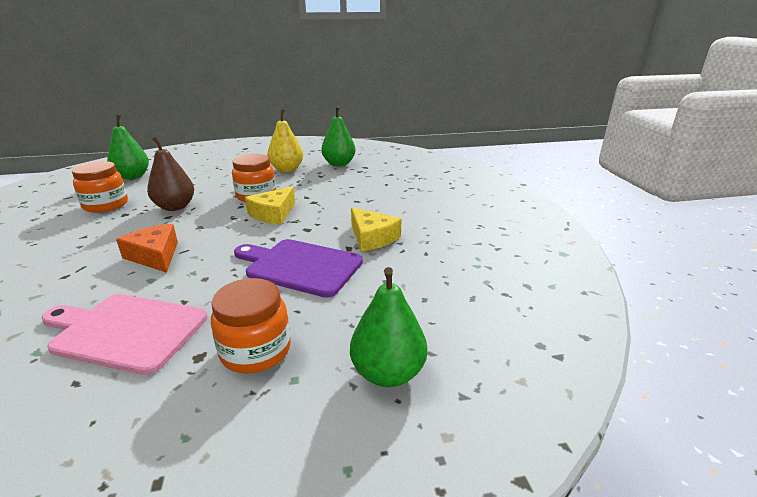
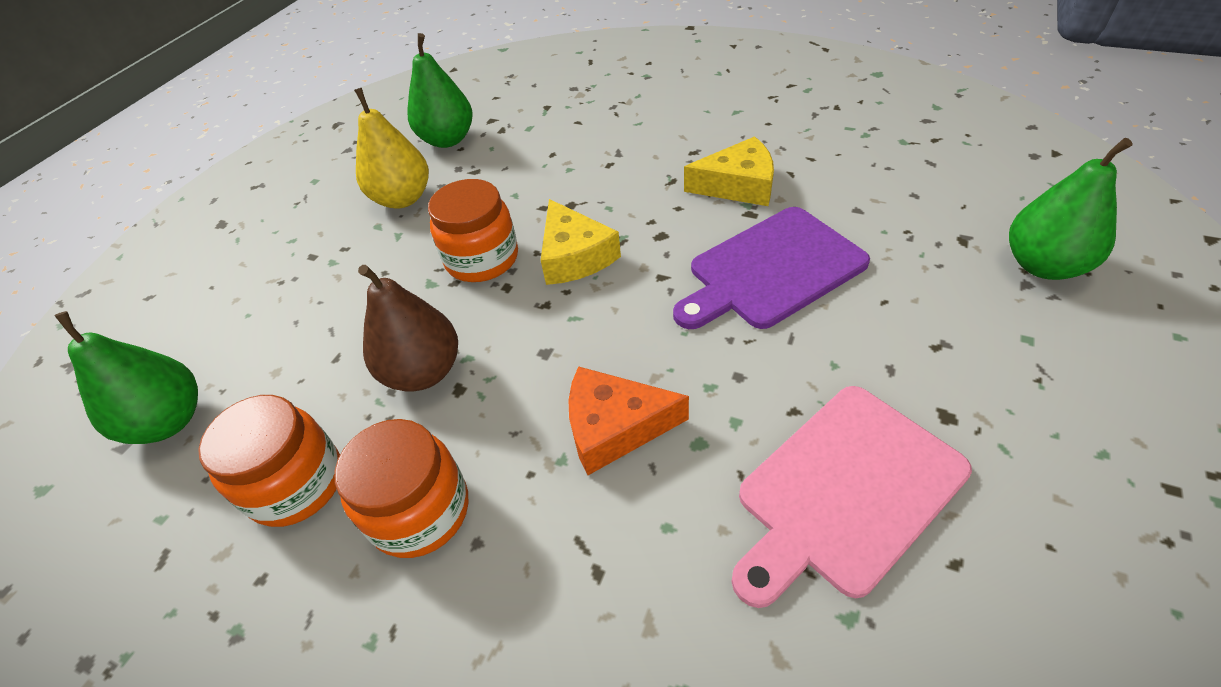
camera: 50 degrees left, 20 degrees up
orange jar [211,278,291,373] -> orange jar moved to [334,419,468,558]

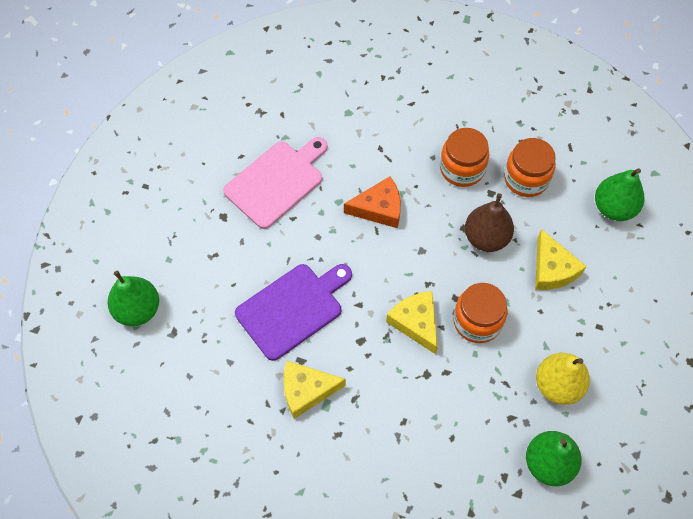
camera: 170 degrees right, 15 degrees up
none -> yellow cheese [535,229,586,290]

